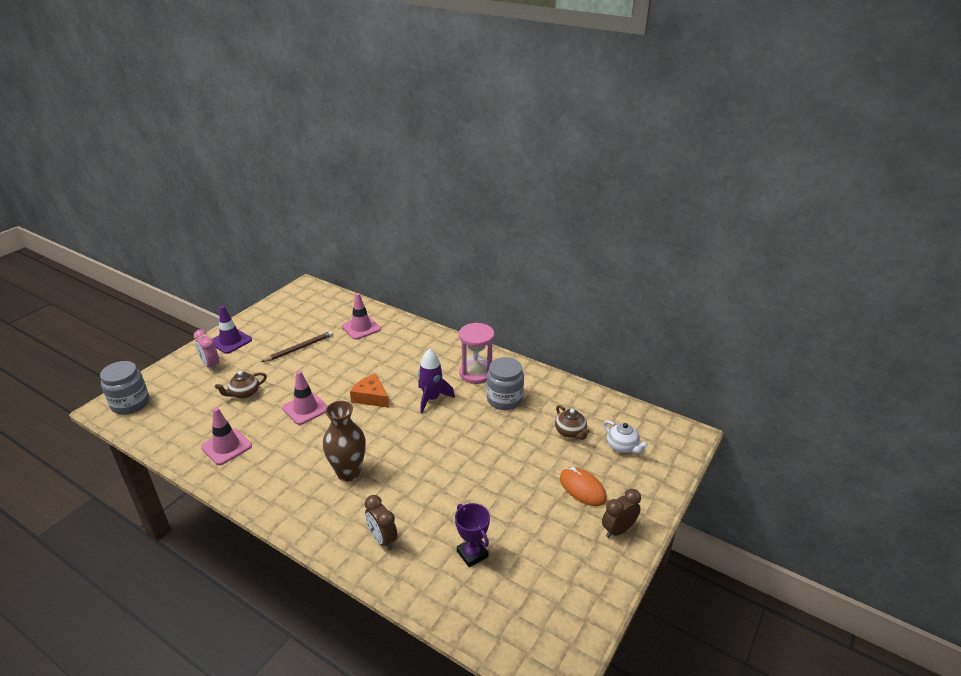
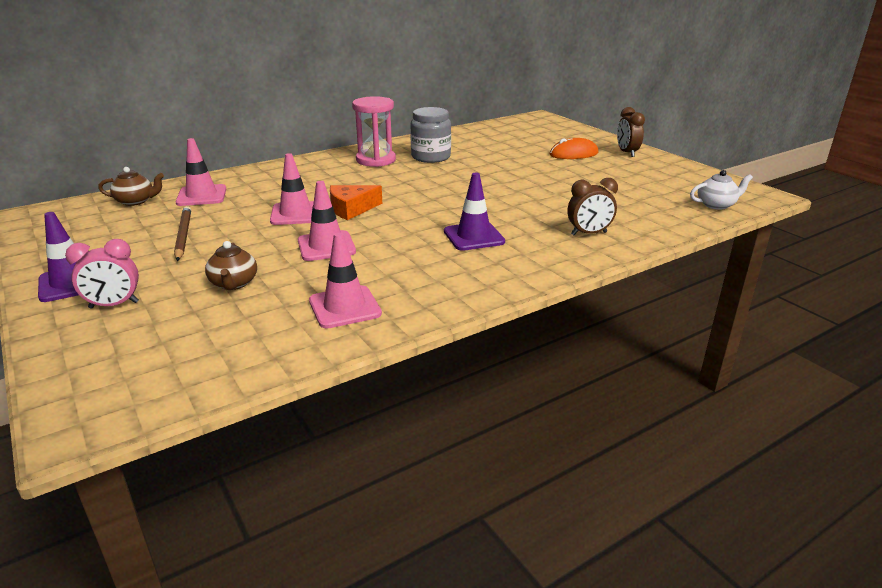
camera: 65 degrees left, 5 degrees down
grey jar [100,361,149,415] -> none
brown vase [323,401,366,482] -> purple traffic cone [444,173,505,251]
purple rocket [418,349,455,413] -> none
purple trophy [455,503,490,567] -> none
brown teapot [555,405,590,440] -> brown teapot moved to [98,167,164,206]
white teapot [603,420,648,454] -> white teapot moved to [690,170,753,210]
none -> pink traffic cone [270,153,314,225]

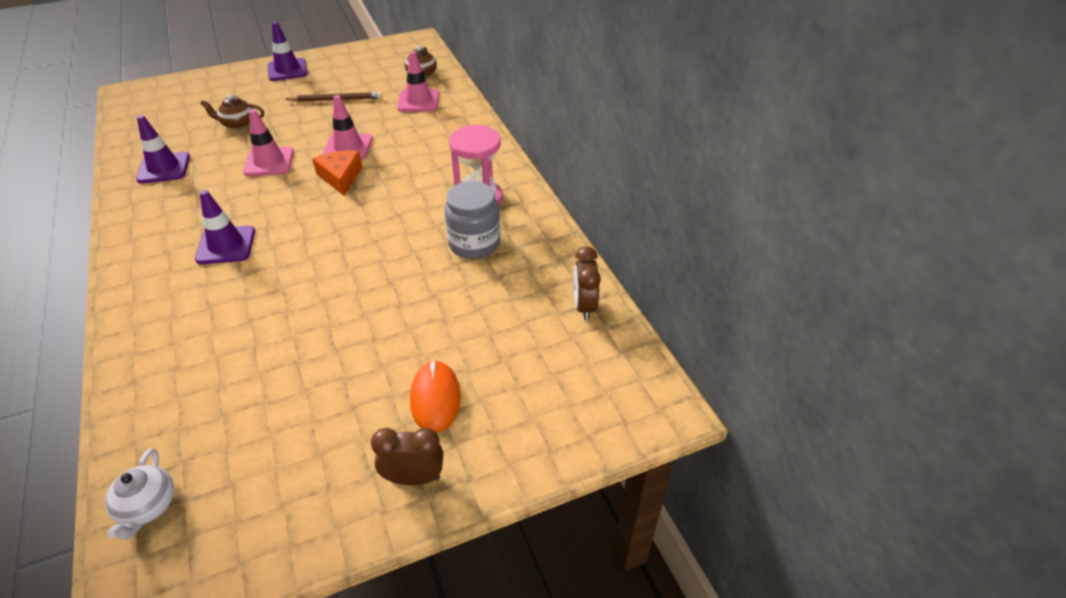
camera: 100 degrees right, 15 degrees up
pink clock [65,239,139,309] -> none
pink traffic cone [309,233,382,328] -> purple traffic cone [136,115,190,184]
brown clock [568,178,618,235] -> brown clock moved to [574,246,601,321]

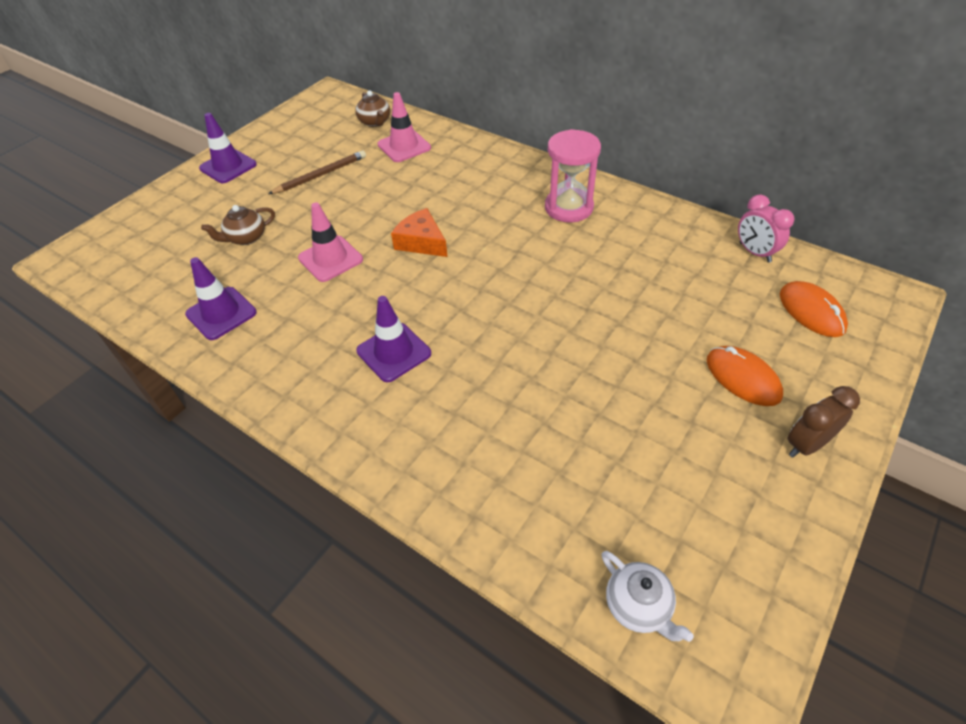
camera: 30 degrees left, 5 degrees up
pink traffic cone [322,95,373,160] -> none
grey jar [444,181,500,259] -> none
brown clock [574,246,601,321] -> pink clock [738,194,794,263]
none -> orange mouse [780,281,848,337]

